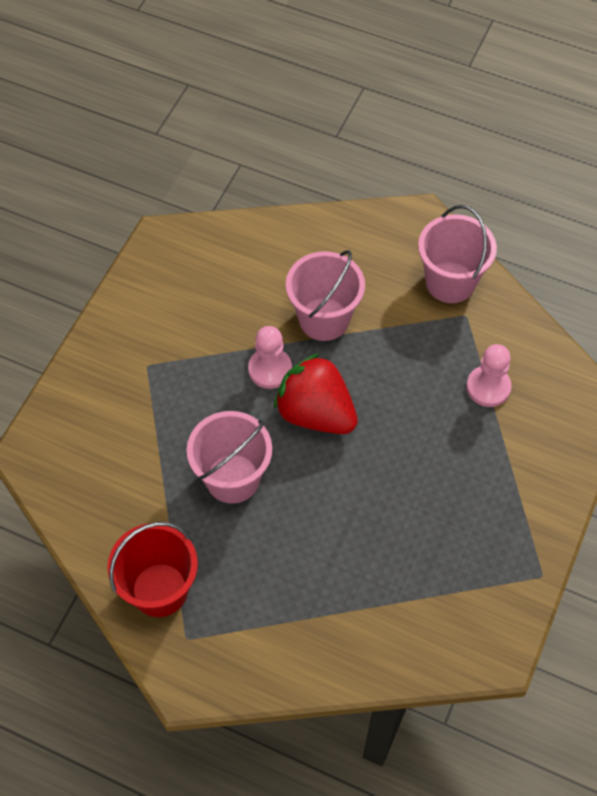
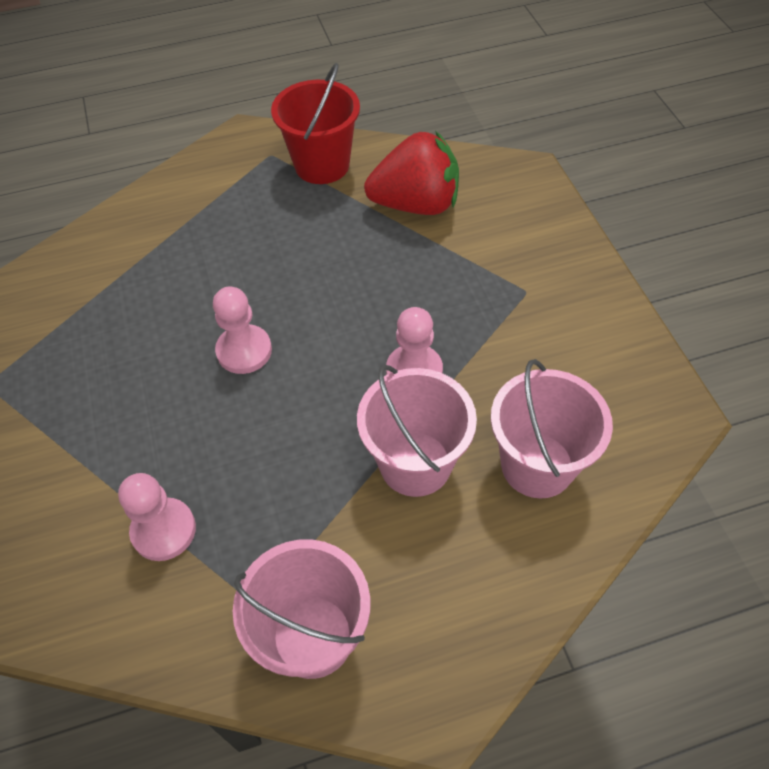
camera: 140 degrees right, 5 degrees down
pink bucket [187,411,272,504] -> pink bucket moved to [491,359,613,498]
red strawberry [274,353,358,434] -> red strawberry moved to [364,131,459,215]
none -> pink pawn [213,287,272,374]

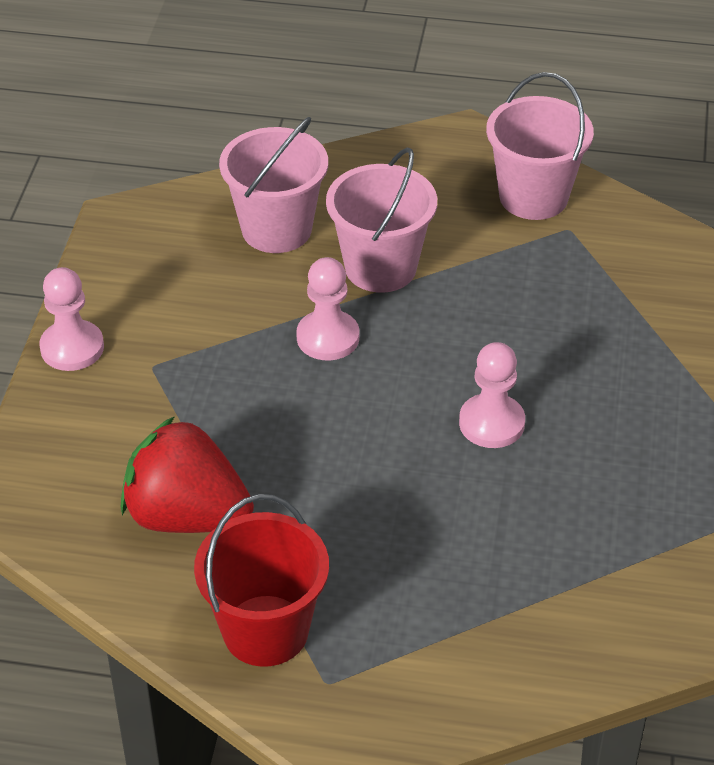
camera: 155 degrees left, 10 degrees down
pink pawn [118,473,196,561] -> pink pawn moved to [39,267,104,371]

